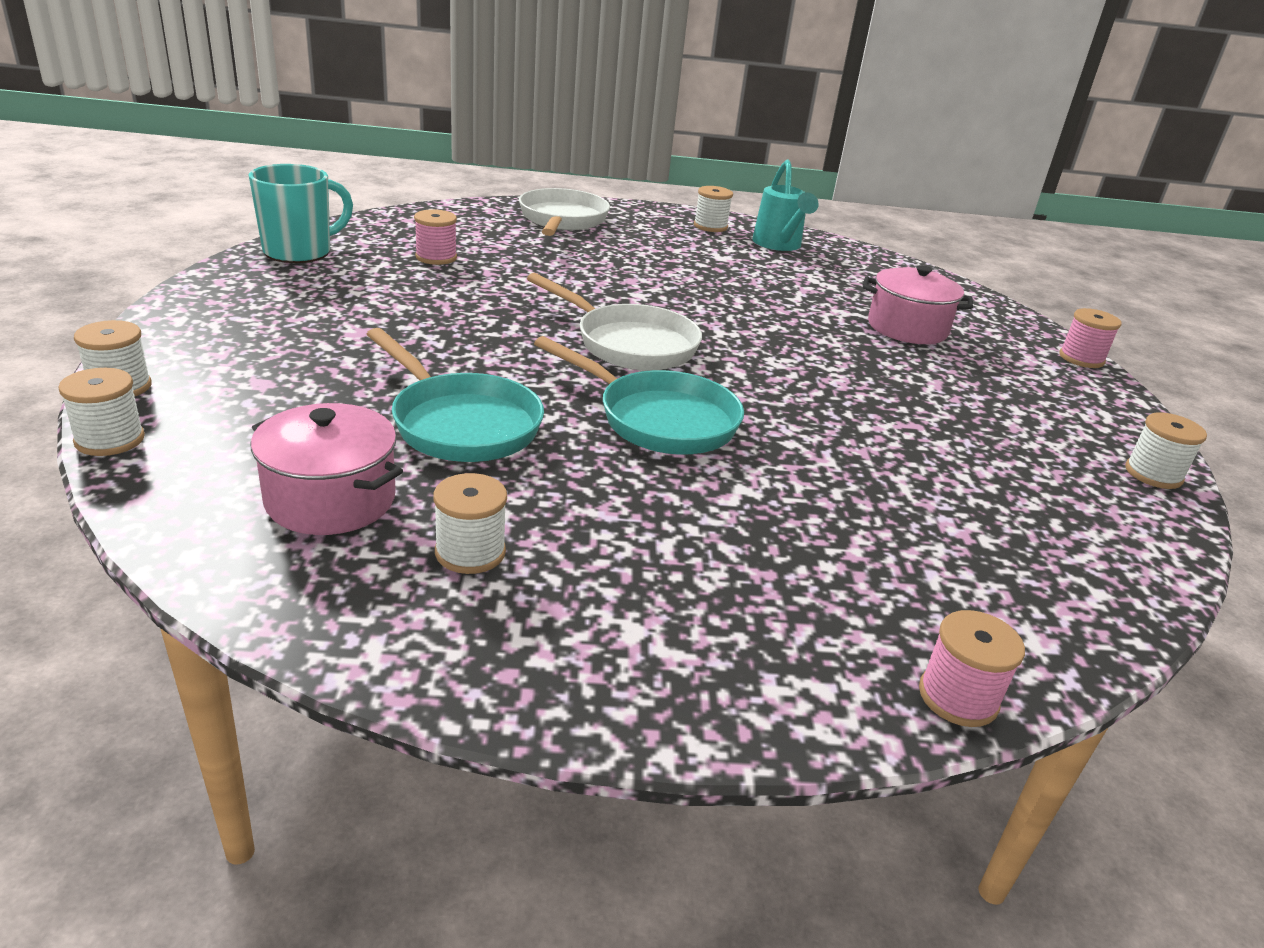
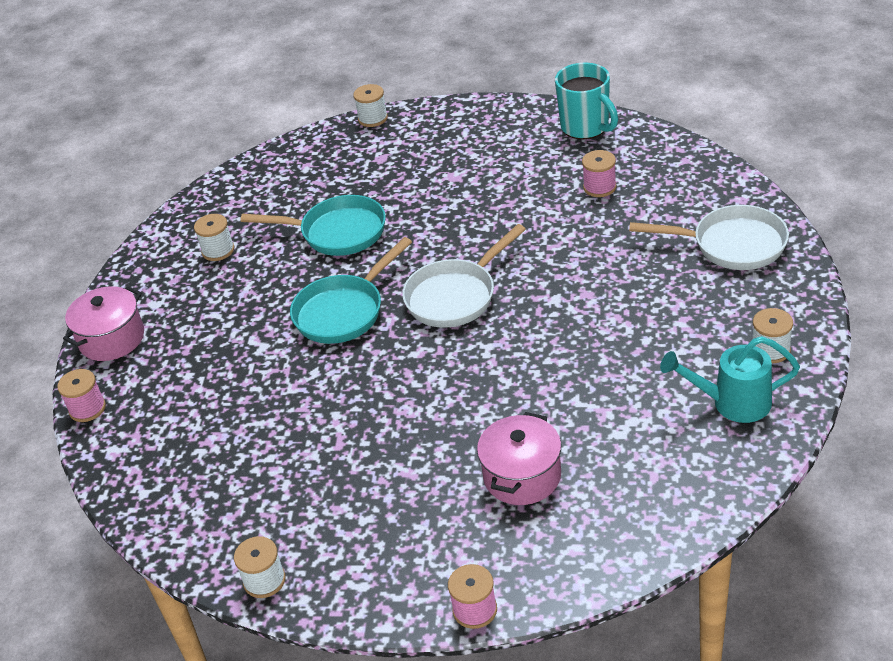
camera: 105 degrees right, 10 degrees up
white spool [58,368,145,456] -> none
pink pot [251,403,403,535] -> pink pot moved to [63,286,144,361]
turquoise pan [367,328,544,462] -> turquoise pan turned 135 degrees counterclockwise [240,195,386,256]

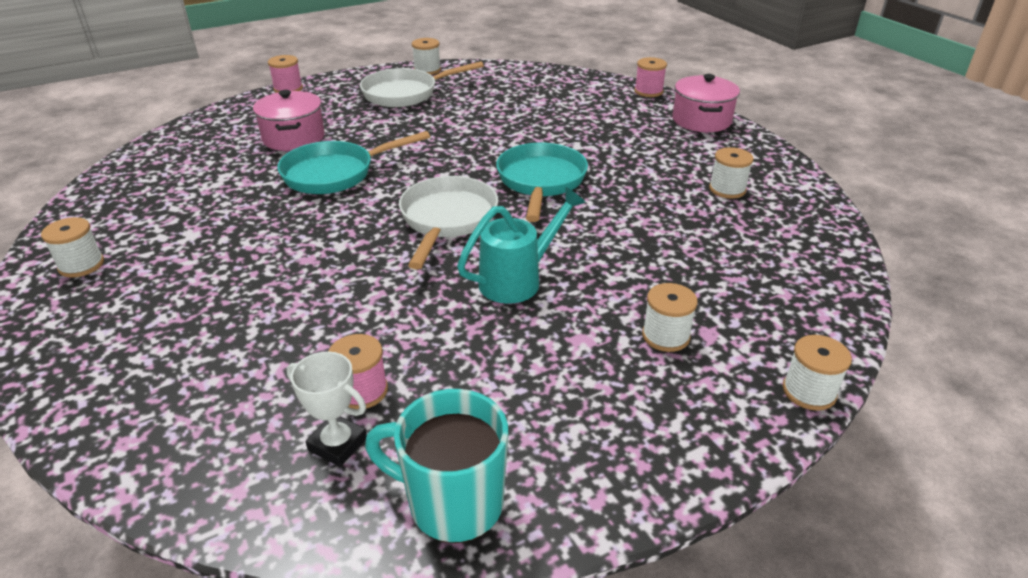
camera: 140 degrees right, 5 degrees down
turquoise pan [240,195,386,256] -> turquoise pan moved to [277,131,430,194]
white pan [629,205,789,270] -> white pan moved to [360,61,484,107]
turquoise watering can [660,336,800,423] -> turquoise watering can moved to [457,187,586,304]
none -> white trophy [286,352,367,467]
none -> white spool [642,283,698,352]

